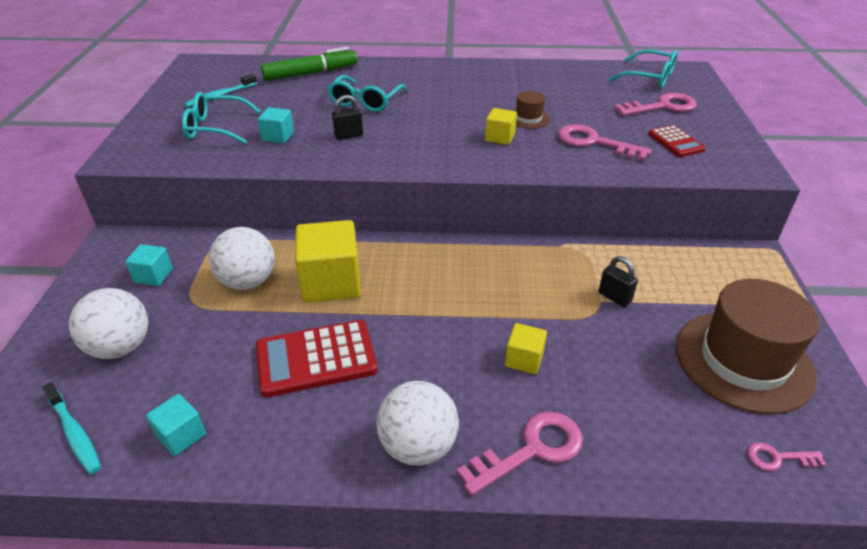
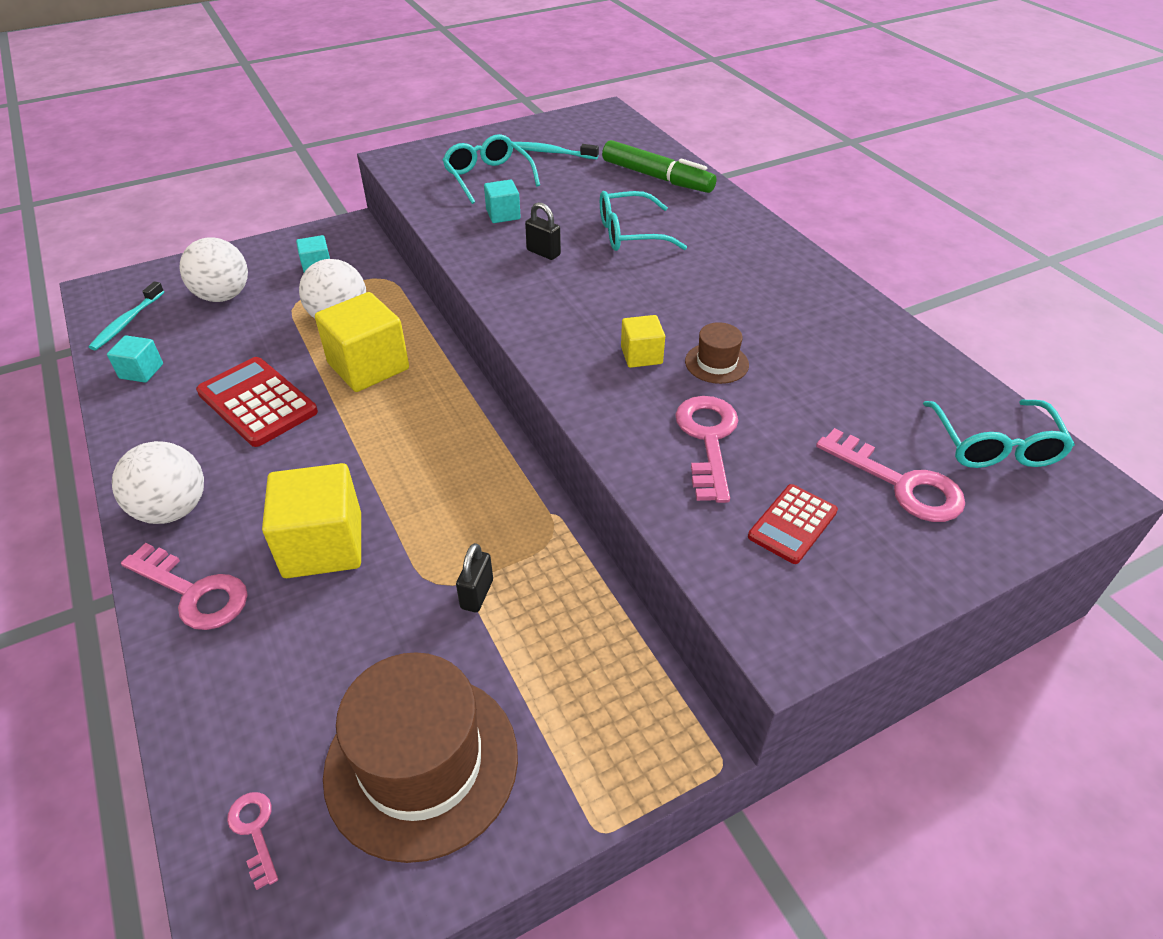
camera: 60 degrees right, 5 degrees up
yellow cube [505,323,547,374] -> yellow cube [262,463,361,578], size x1.96

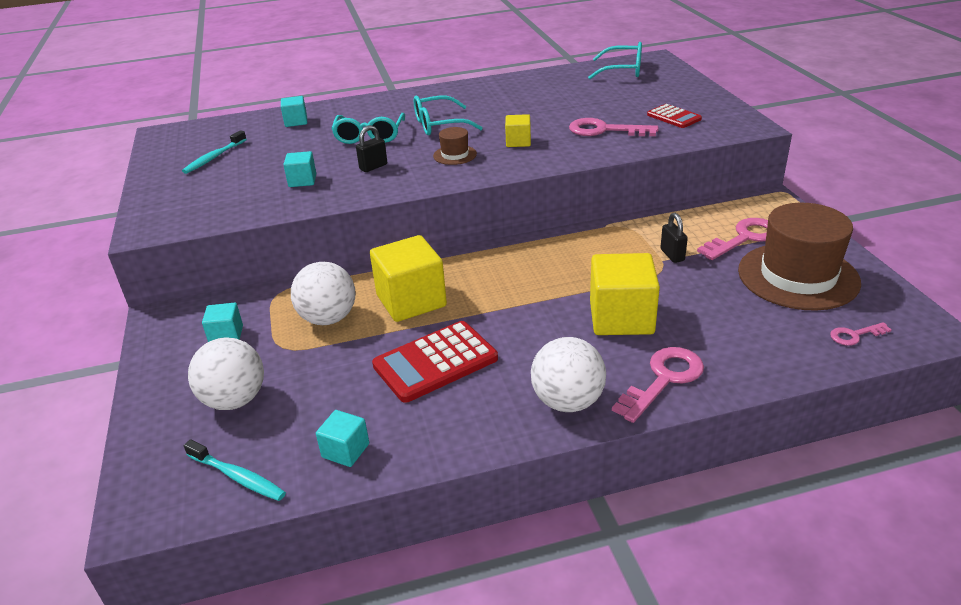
camera: 75 degrees left, 10 degrees down
turquoise glasses [443,134,540,204] -> turquoise glasses moved to [414,96,483,135]
black padlock [456,543,493,612] -> black padlock turned 45 degrees clockwise [660,213,688,263]
green marker [602,140,717,193] -> turquoise cube [281,96,307,127]
brown hat [685,322,749,384] -> brown hat moved to [433,127,477,165]
pink key [816,428,965,522] -> pink key moved to [697,218,768,260]

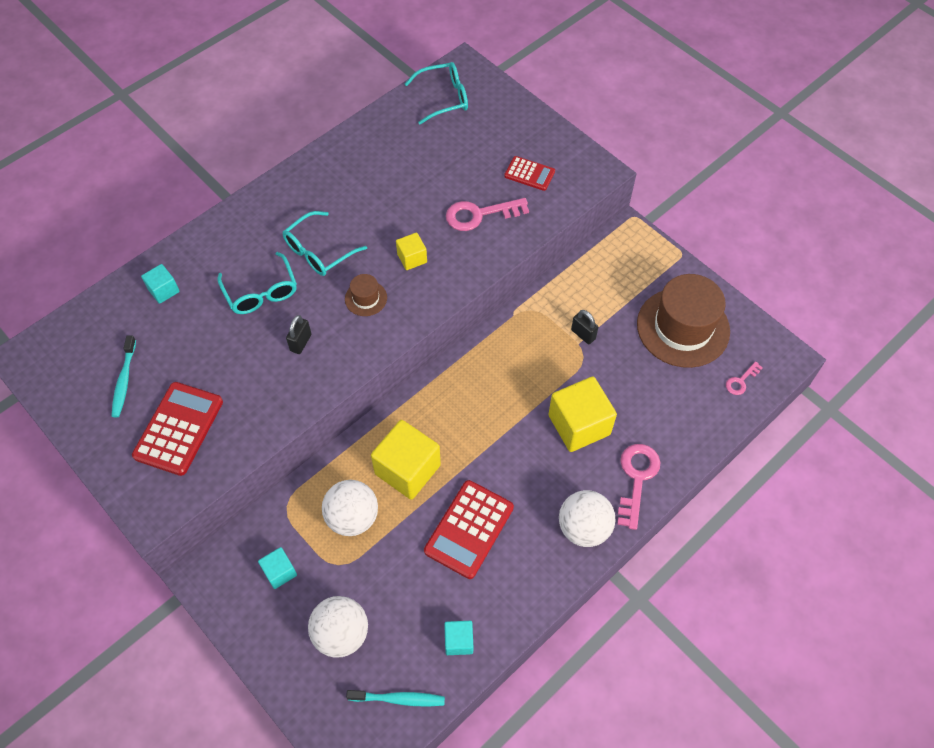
camera: 30 degrees left, 25 degrees up
turquoise cube [284,151,316,187] -> none
pink key [697,218,768,260] -> none
none -> red calculator [132,382,223,476]

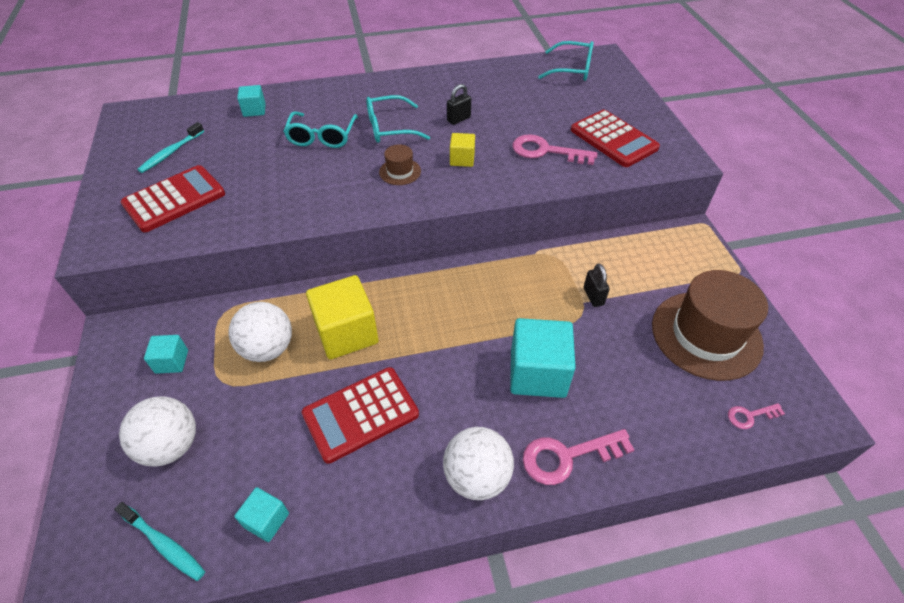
camera: 30 degrees right, 10 degrees down
black padlock [286,315,312,354] -> black padlock moved to [447,84,471,125]
red calculator [504,156,555,191] -> red calculator [571,110,660,167], size x1.72
yellow cube [548,376,617,452] -> turquoise cube [510,318,576,398]
pink key [617,444,661,530] -> pink key turned 150 degrees counterclockwise [523,429,634,485]

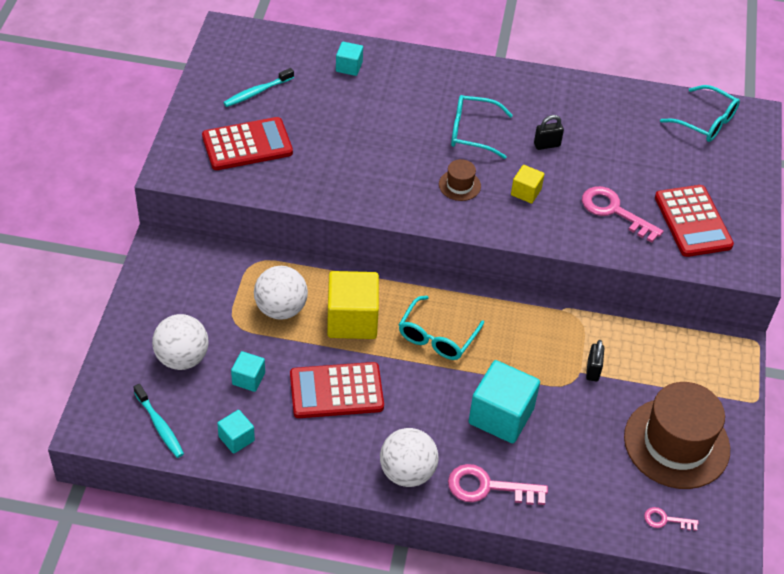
camera: 20 degrees right, 0 degrees up
turquoise cube [144,335,188,374] -> turquoise cube moved to [231,351,265,392]
turquoise glasses [283,111,358,148] -> turquoise glasses moved to [399,295,484,360]

